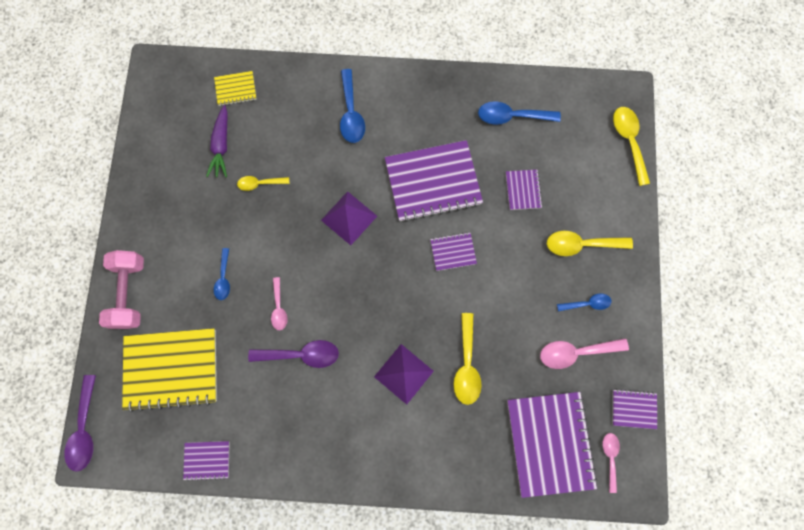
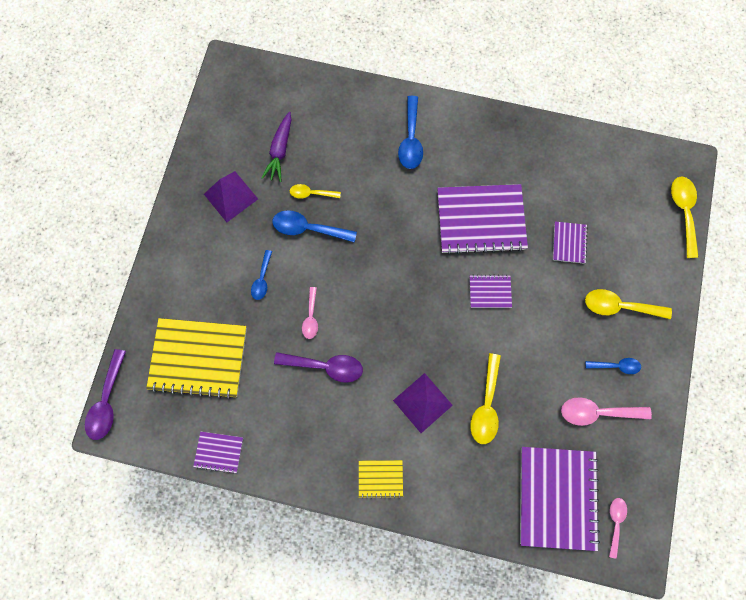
camera: 10 degrees right, 0 degrees up
pink dumbbell [99,250,144,329] -> none
yellow notebook [214,71,257,106] -> yellow notebook moved to [359,460,403,499]
purple pyramid [321,191,377,245] -> purple pyramid moved to [204,171,258,222]
blue spoon [478,101,561,125] -> blue spoon moved to [272,210,357,243]
purple notebook [612,389,657,429] -> none

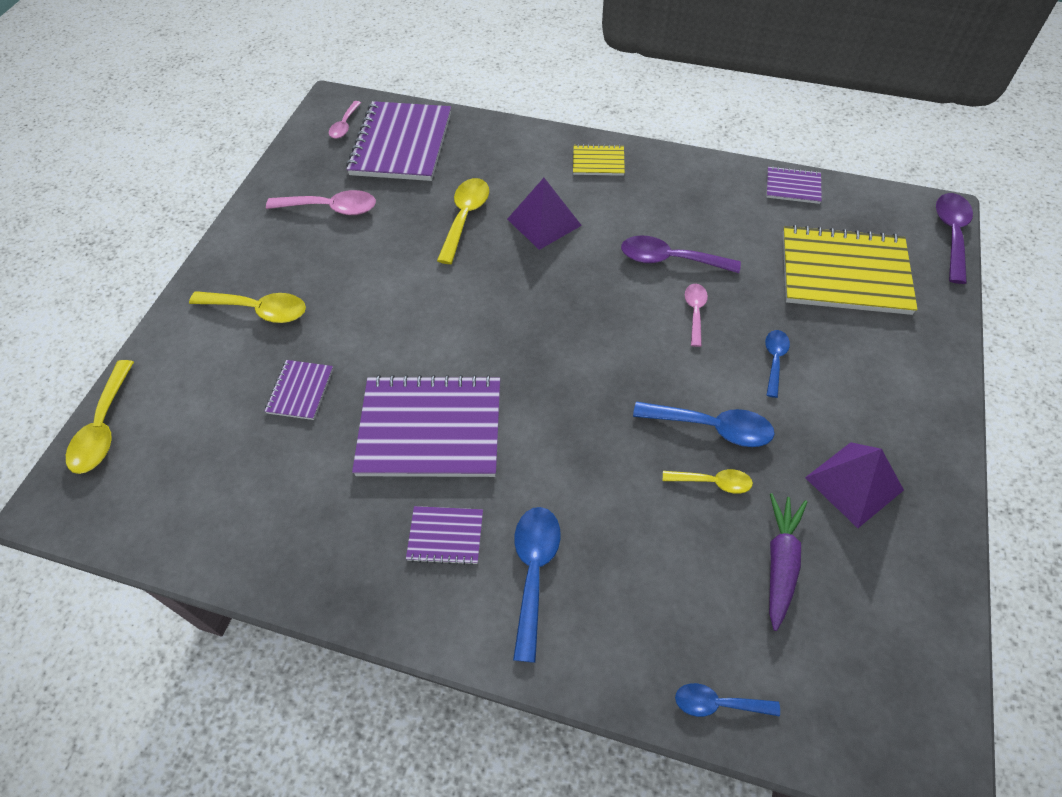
camera: 175 degrees left, 20 degrees down
purple notebook [469,275,512,308] -> purple notebook moved to [406,506,483,565]
blue spoon [585,358,641,374] -> blue spoon moved to [675,683,780,717]

